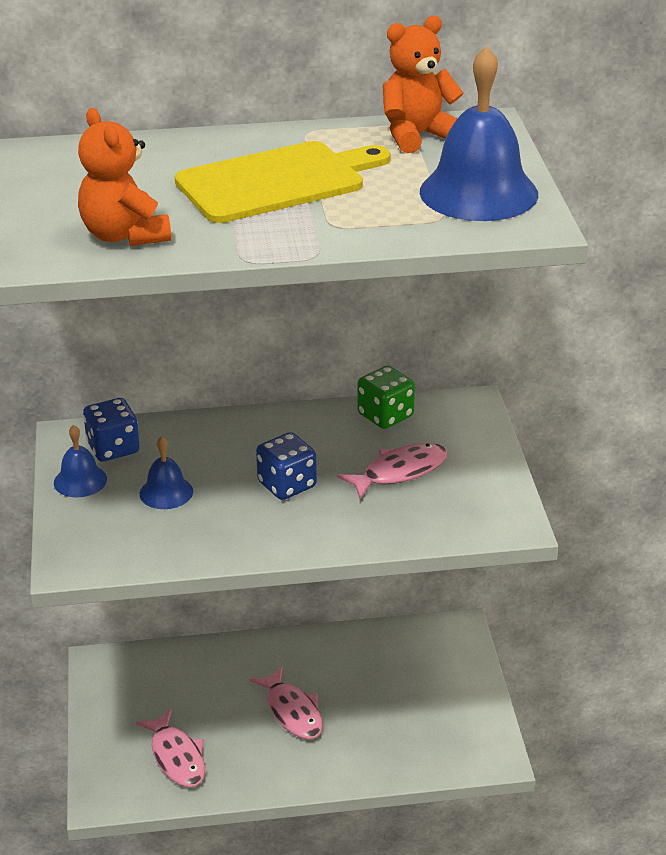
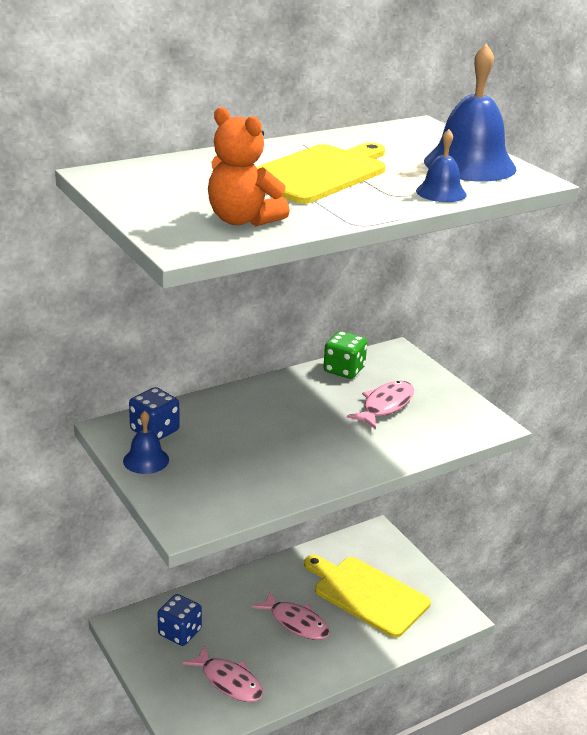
camera: 25 degrees left, 5 degrees down
blue bell [140,436,193,509] -> blue bell moved to [416,129,466,202]
blue dice [256,432,317,500] -> blue dice moved to [157,594,202,646]
orange teddy bear [383,16,464,153] -> none
none -> yellow cutting board [304,555,431,638]

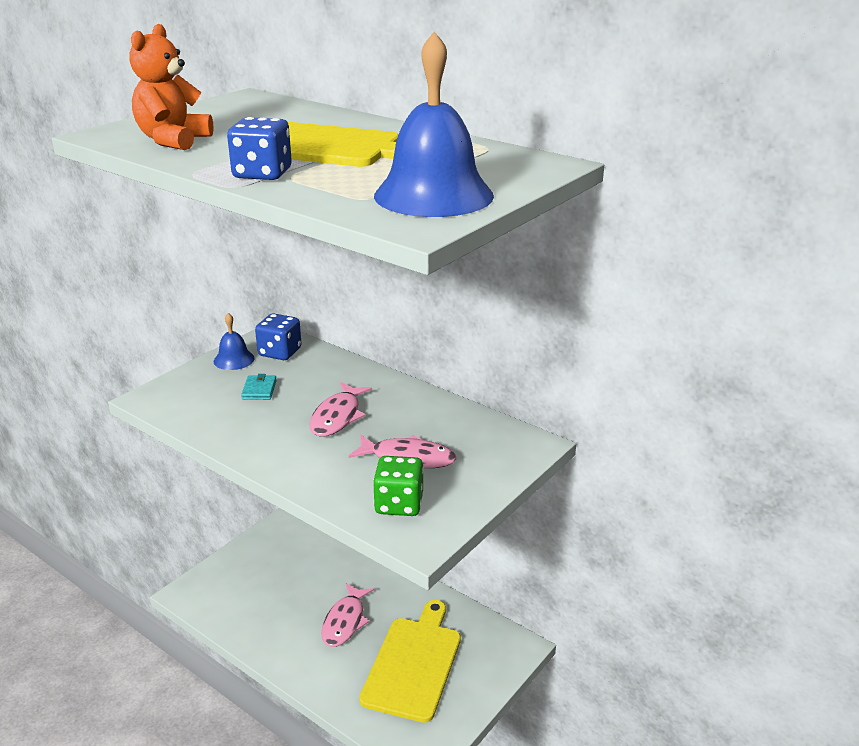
camera: 70 degrees right, 0 degrees up
blue dice [157,594,202,646] -> blue dice moved to [227,117,292,180]
pink fish [183,646,263,702] -> pink fish moved to [309,382,372,436]
green dice [323,331,367,379] -> green dice moved to [373,456,424,516]
blue bell [416,129,466,202] -> none
none -> turquoise wallet [241,374,277,400]

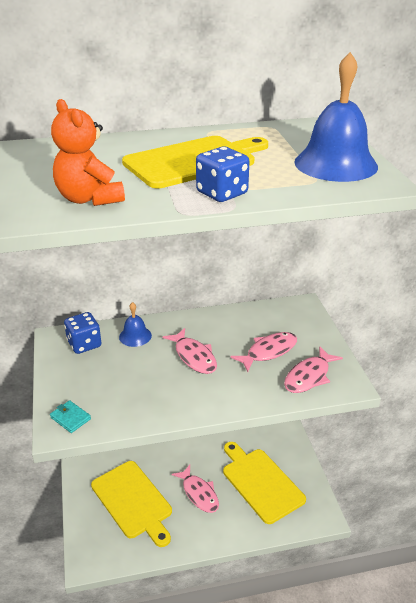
camera: 50 degrees left, 5 degrees up
blue bell [214,313,255,370] -> blue bell moved to [119,302,152,347]
turquoise wallet [241,374,277,400] -> turquoise wallet moved to [50,400,91,433]
green dice [373,456,424,516] -> pink fish [284,346,343,393]
none -> yellow cutting board [91,461,172,547]

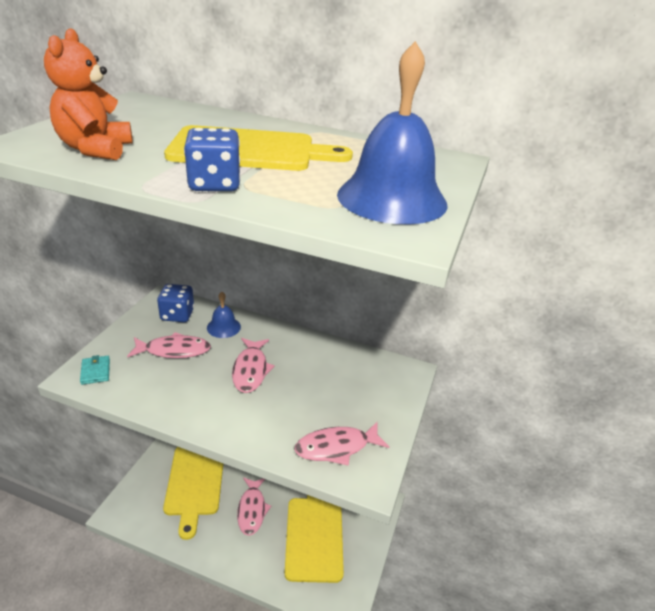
camera: 30 degrees right, 0 degrees up
pink fish [230,332,297,372] -> pink fish moved to [127,332,211,358]

